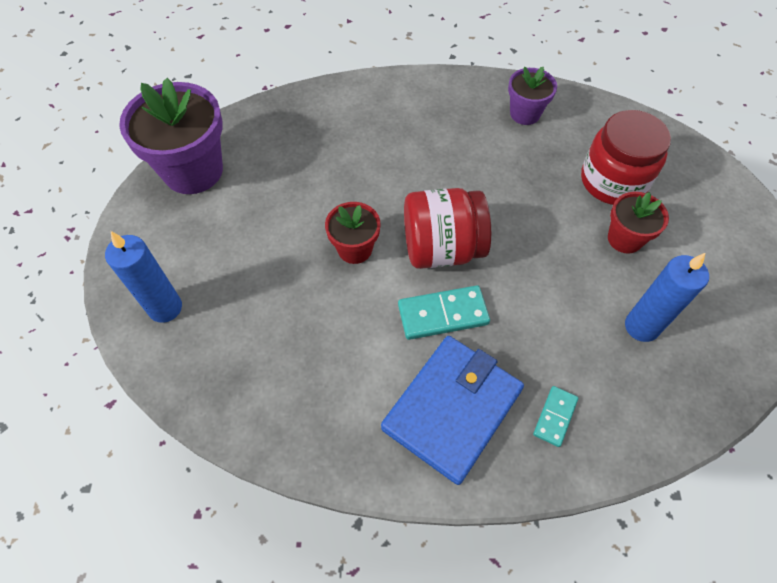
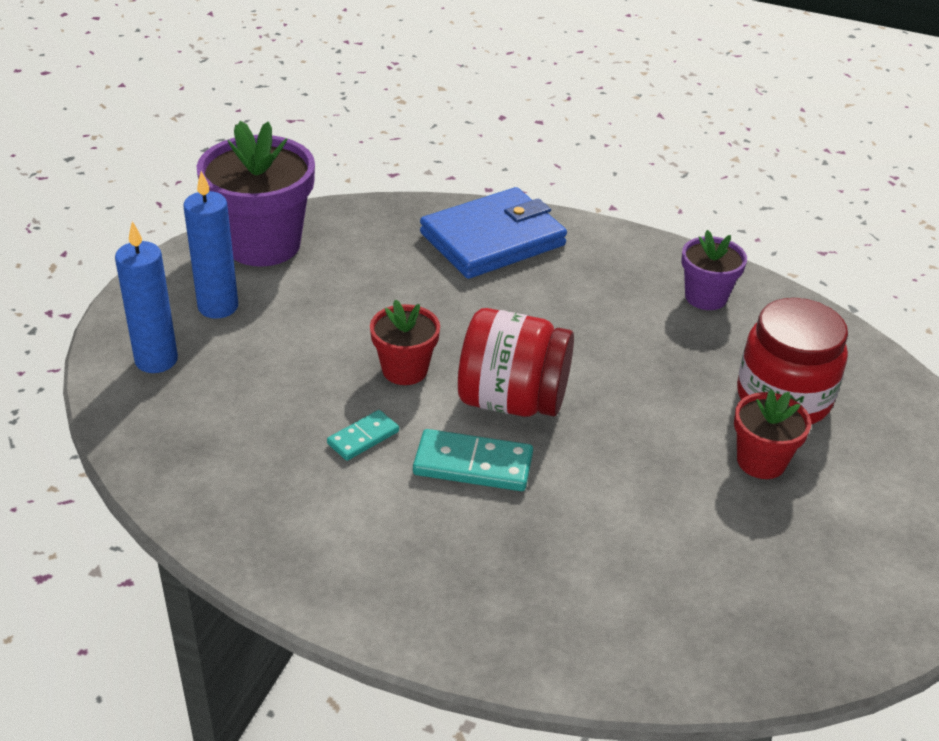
camera: 20 degrees right, 20 degrees down
blue wallet [381,336,524,485] -> blue wallet moved to [420,187,567,279]
turquoise domino [533,386,578,447] -> turquoise domino moved to [327,410,399,461]
blue candle [625,253,709,342] -> blue candle moved to [183,171,238,319]

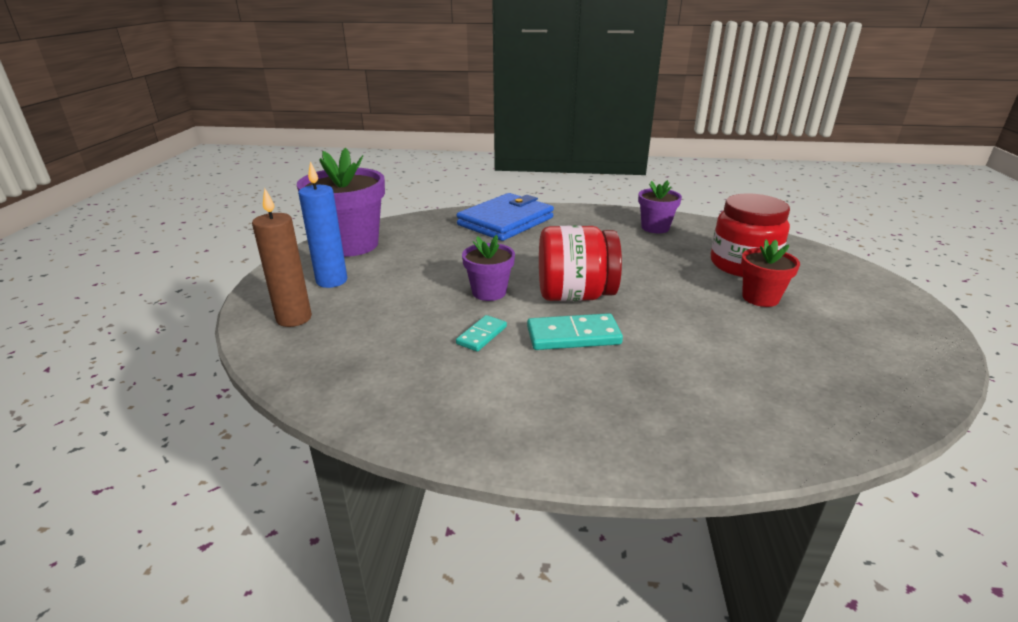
camera: 15 degrees left, 10 degrees down
blue candle [115,221,178,373] -> brown candle [252,188,312,327]
red flower pot [370,300,440,385] -> purple flower pot [462,235,515,301]

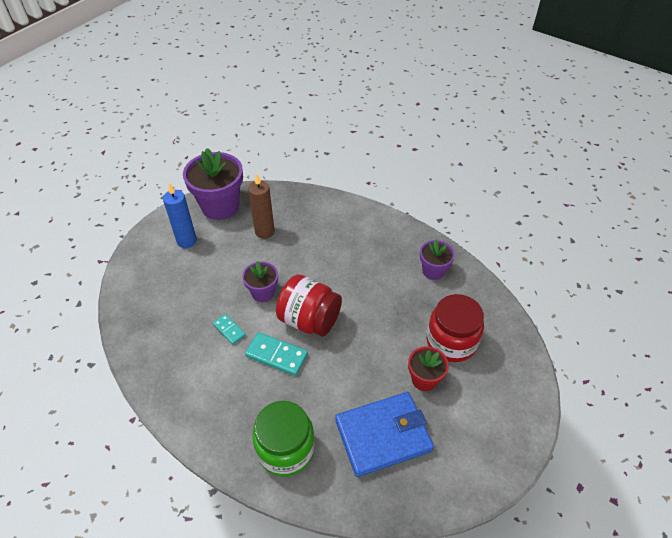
camera: 30 degrees right, 20 degrees up
brown candle [252,188,312,327] -> brown candle moved to [248,174,275,239]
blue wallet [456,193,554,241] -> blue wallet moved to [335,392,434,477]
turquoise domino [456,315,507,352] -> turquoise domino turned 75 degrees clockwise [213,314,246,345]
none -> green jar [252,401,315,477]

